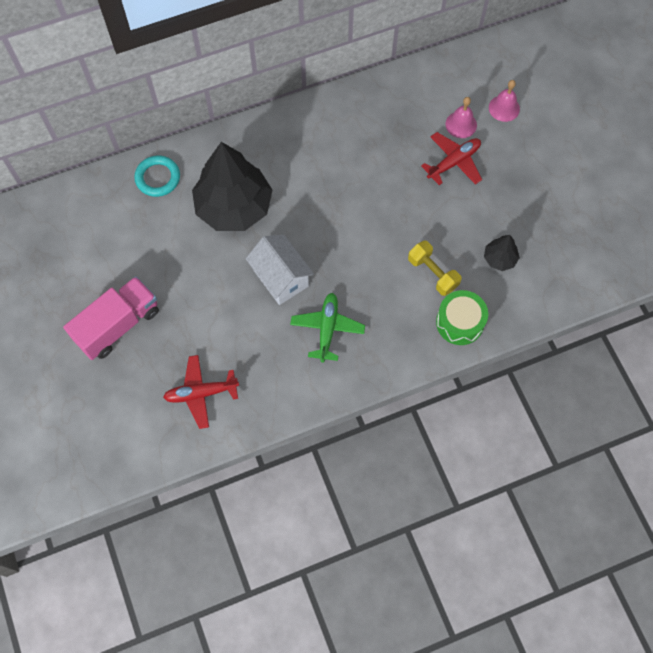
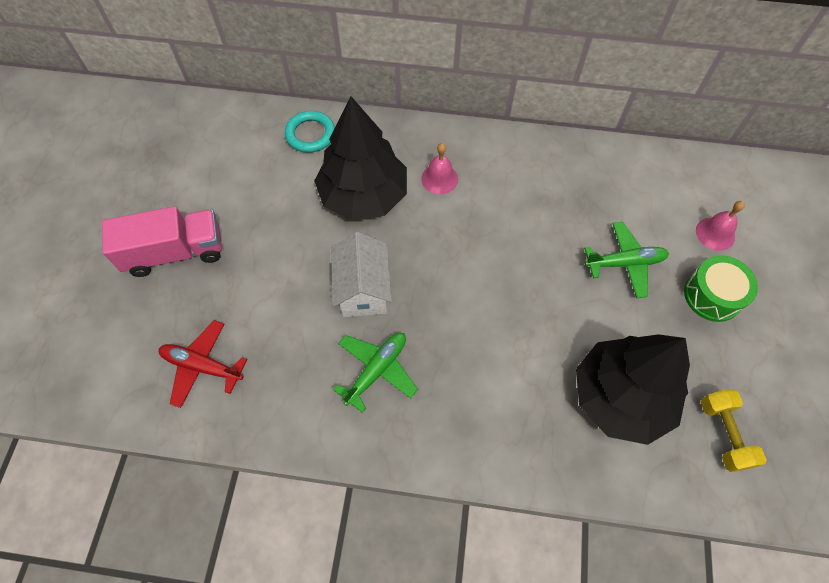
camera: 30 degrees right, 5 degrees down
yellow dumbbell [408,241,461,296] -> yellow dumbbell moved to [701,390,767,472]
red plane [421,132,482,185] -> green plane [584,222,669,298]
green drum [436,290,488,345] -> green drum moved to [684,255,758,322]
pink bell [446,97,477,138] -> pink bell moved to [421,143,458,194]
black tree [484,235,520,271] -> black tree [576,334,690,445], size x2.29

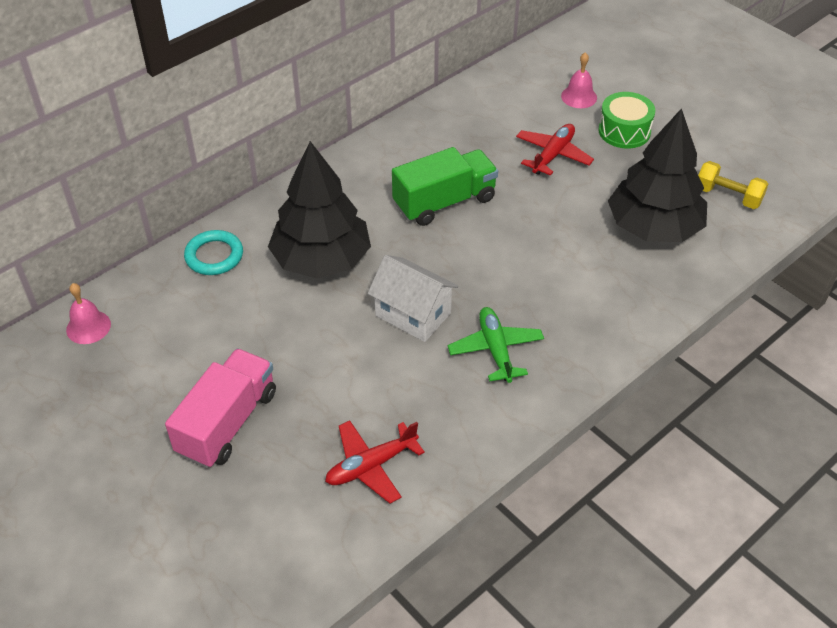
camera: 50 degrees left, 15 degrees down
pink bell [421,143,458,194] -> pink bell moved to [66,283,111,344]
green plane [584,222,669,298] -> red plane [516,124,594,176]
none -> green truck [392,147,498,226]

